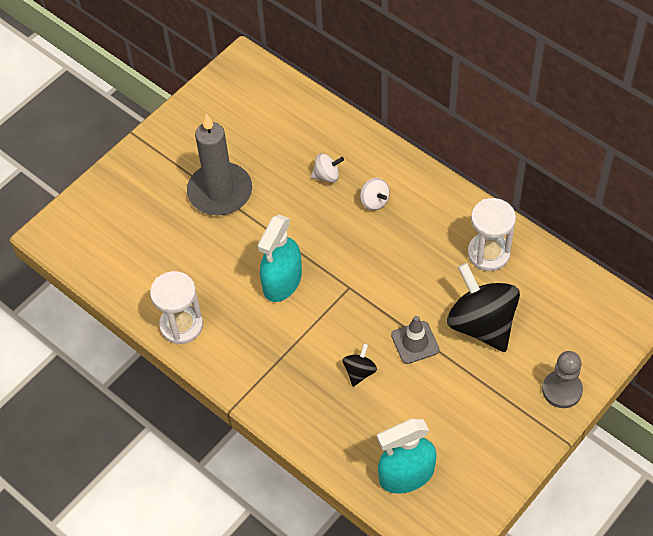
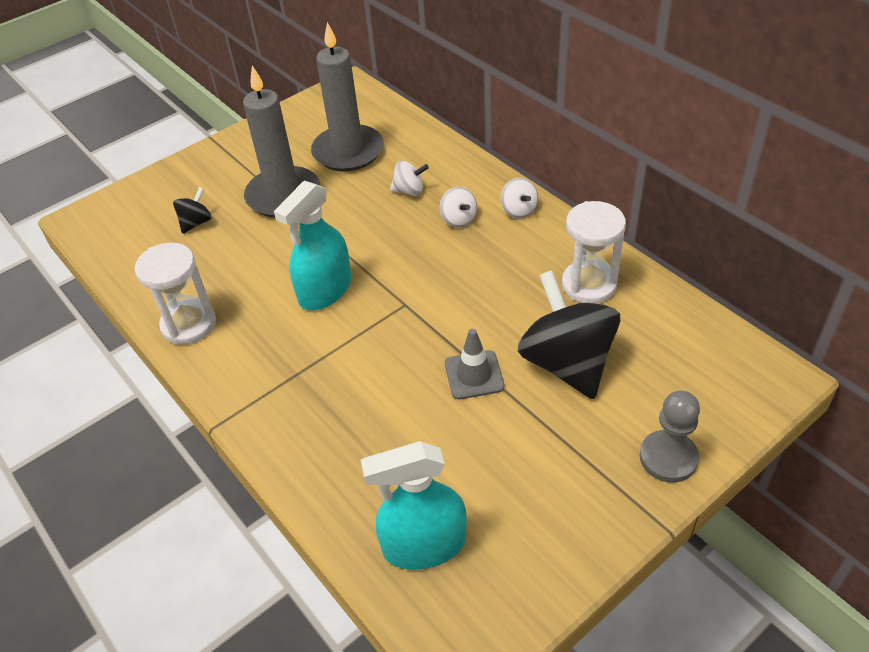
camera: 10 degrees right, 10 degrees down
black spinning top [343,343,377,387] -> black spinning top moved to [173,187,212,234]
none -> grey candle [311,22,384,172]
none -> white spinning top [500,178,538,218]

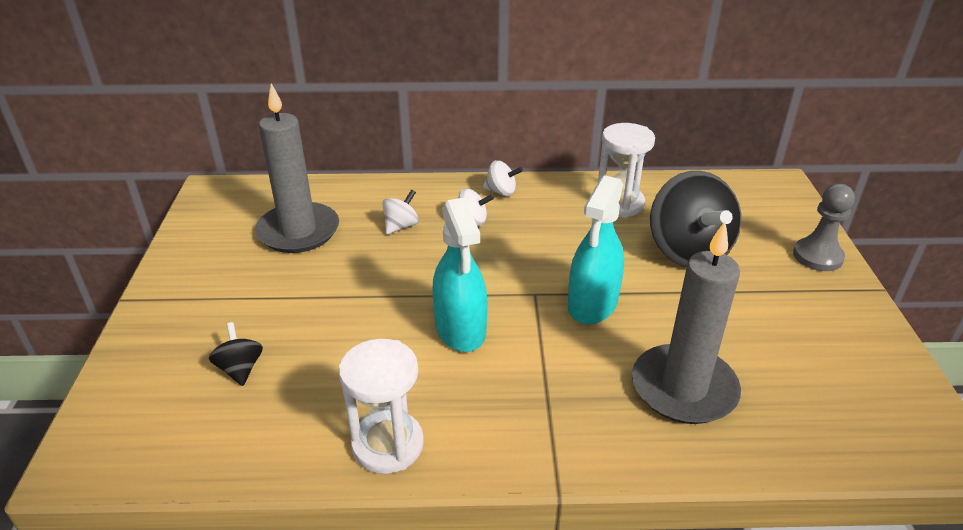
camera: 55 degrees left, 10 degrees down
grey candle [243,65,320,218] -> grey candle moved to [632,221,741,424]
turquoise spray bottle [361,441,467,570] -> turquoise spray bottle moved to [568,175,624,325]
grey traffic cone [445,329,505,399] -> none
black spinning top [518,271,620,399] -> black spinning top turned 120 degrees counterclockwise [650,171,742,267]

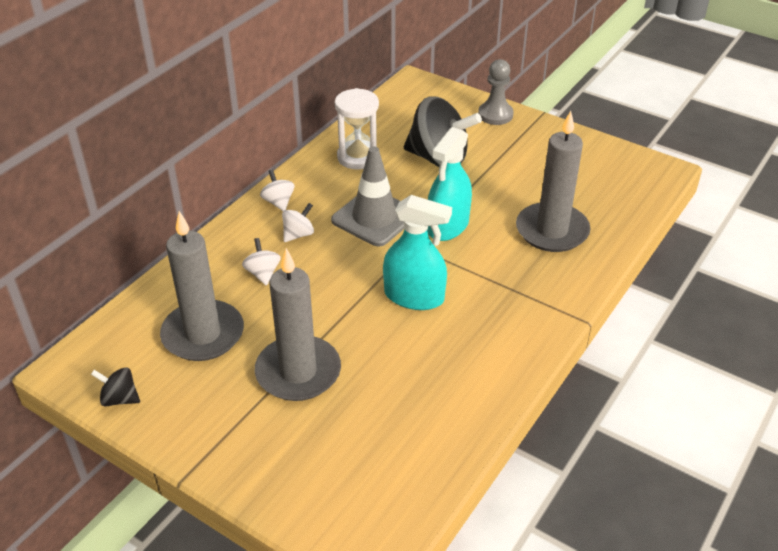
camera: 55 degrees left, 5 degrees up
black spinning top [209,322,263,386] -> black spinning top moved to [91,367,140,406]
white hourglass [339,339,424,474] -> none
white spinning top [483,160,523,196] -> white spinning top turned 75 degrees counterclockwise [260,169,294,211]
turquoise spray bottle [568,175,624,325] -> turquoise spray bottle turned 60 degrees clockwise [427,127,472,241]
none -> grey candle [255,248,341,401]
none -> grey traffic cone [331,146,404,246]

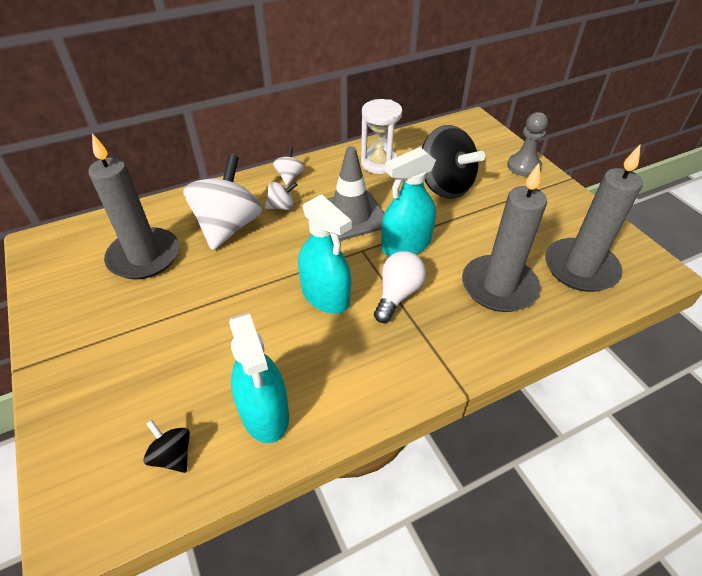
camera: 30 degrees right, 5 degrees up
black spinning top [91,367,140,406] -> black spinning top moved to [143,420,190,473]
white spinning top [242,238,281,286] -> white spinning top [183,154,262,251], size x2.21
grey candle [255,248,341,401] -> grey candle moved to [545,145,643,292]
none -> turquoise spray bottle [229,312,289,443]
none -> white light bulb [374,251,426,323]

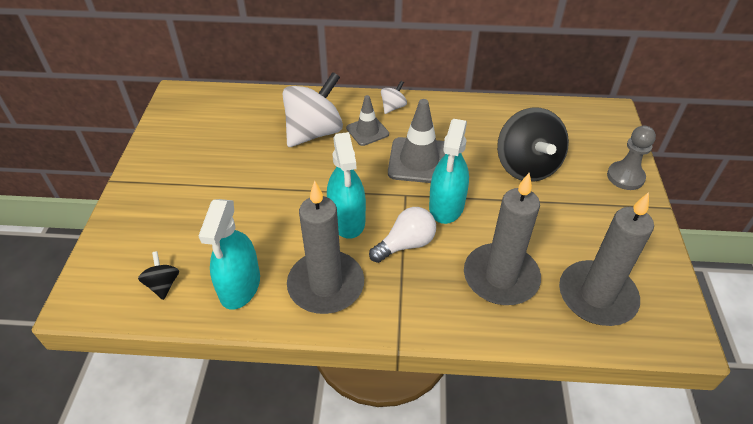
camera: 30 degrees right, 0 degrees up
grey candle [88,133,179,279] -> grey candle moved to [287,181,364,314]
white spinning top [265,182,297,210] -> grey traffic cone [346,95,389,146]
white hourglass [361,99,402,174] -> none
turquoise spray bottle [381,147,436,256] -> turquoise spray bottle turned 75 degrees counterclockwise [429,119,469,224]

